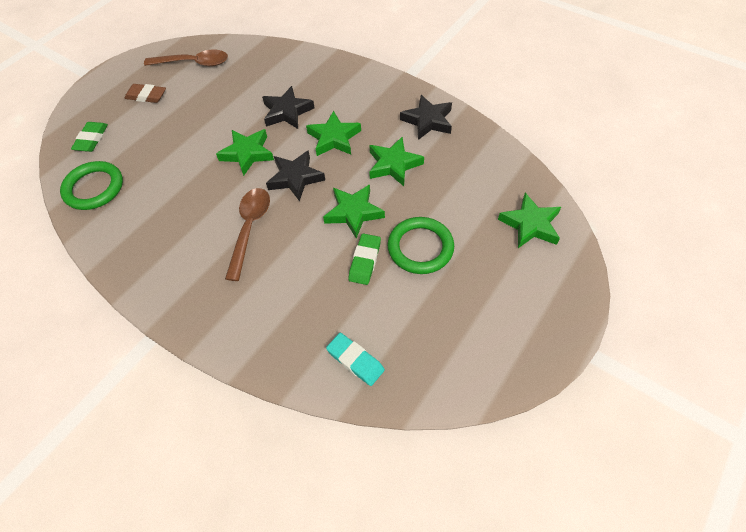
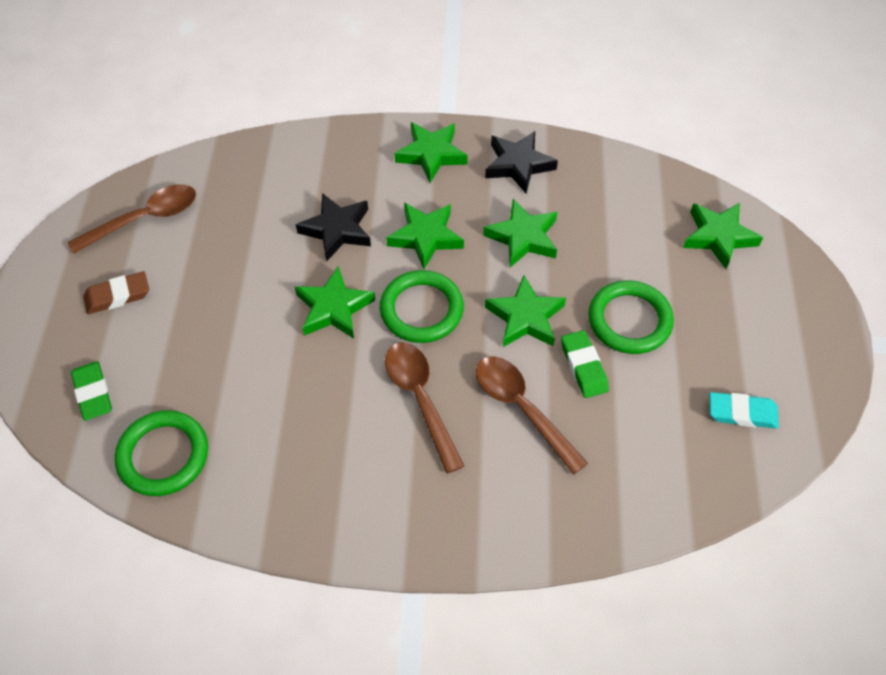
camera: 35 degrees left, 0 degrees up
black star [266,150,325,201] -> green ring [380,270,464,343]
turquoise eraser [326,333,385,386] -> turquoise eraser moved to [710,392,779,429]
none -> green star [395,122,468,183]
none -> brown spoon [476,356,588,475]

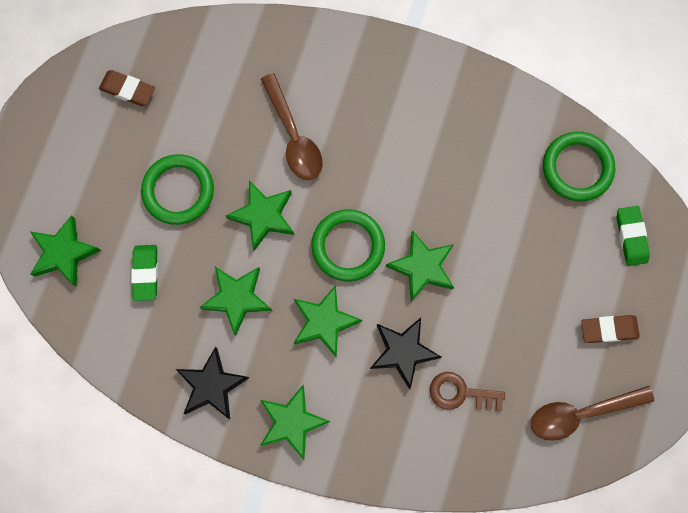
camera: 165 degrees left, 20 degrees up
brown spoon [385,342,464,474] -> none
green eraser [561,330,609,398] -> green eraser moved to [131,245,158,301]
turquoise eraser [710,392,779,429] -> brown eraser [99,70,155,106]
none -> brown key [430,372,505,411]

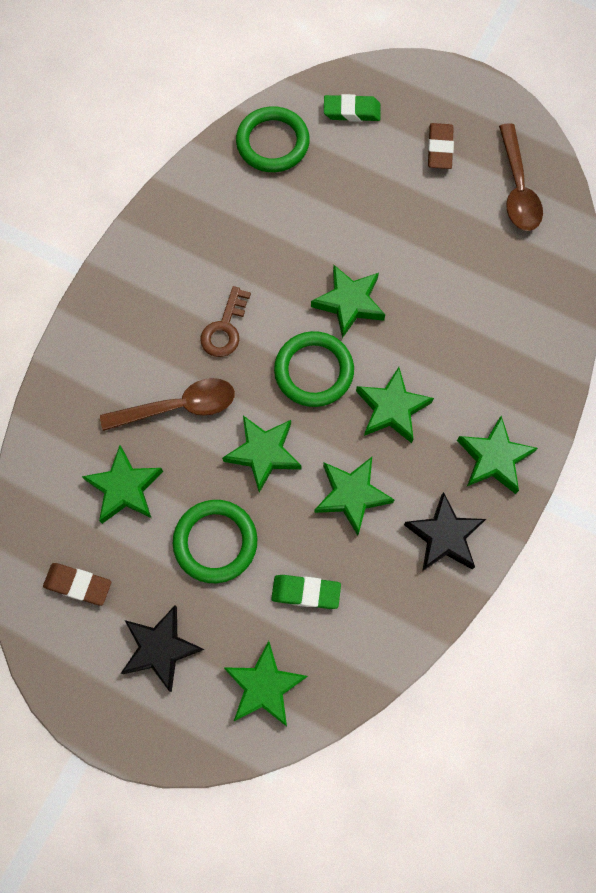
camera: 80 degrees left, 5 degrees down
brown eraser [99,70,155,106] -> brown eraser turned 75 degrees clockwise [43,563,111,606]
black star [370,318,442,390] -> black star moved to [120,606,204,692]
brown key [430,372,505,411] -> brown key moved to [200,286,251,357]
none -> green star [82,445,163,524]

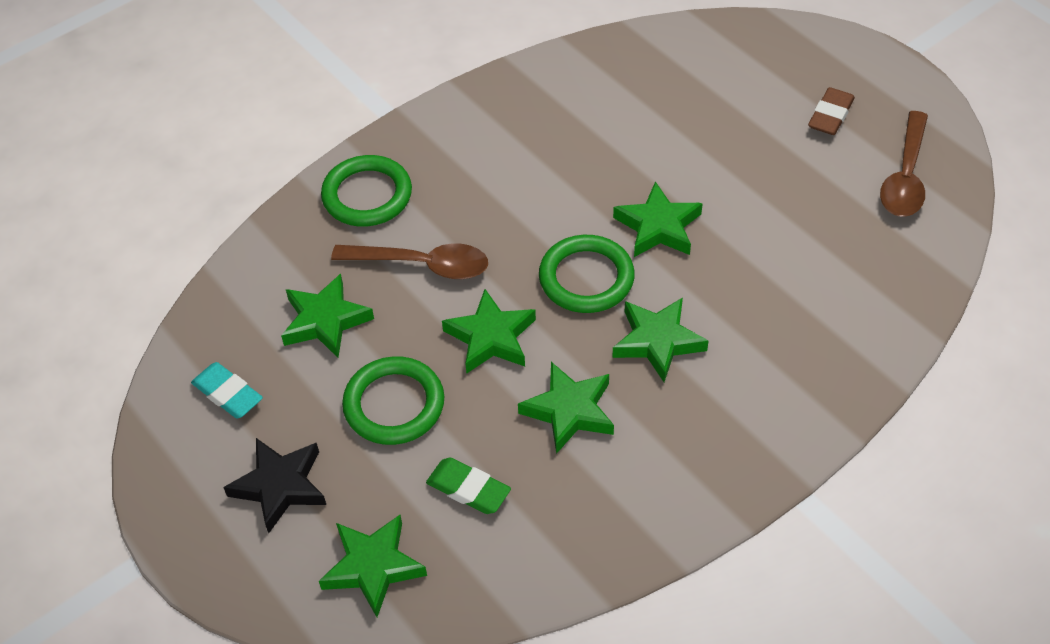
camera: 25 degrees right, 20 degrees down
brown eraser [43,563,111,606] -> turquoise eraser [191,362,263,418]
brown key [200,286,251,357] -> none
green ring [236,106,310,172] -> green ring moved to [321,155,412,226]
green eraser [324,94,380,122] -> none
black star [404,492,486,571] -> none
green star [457,416,538,494] -> none

